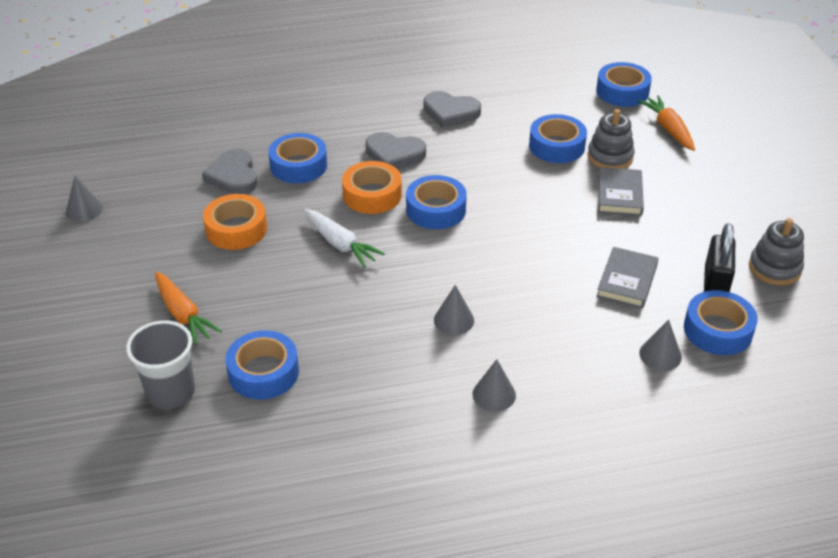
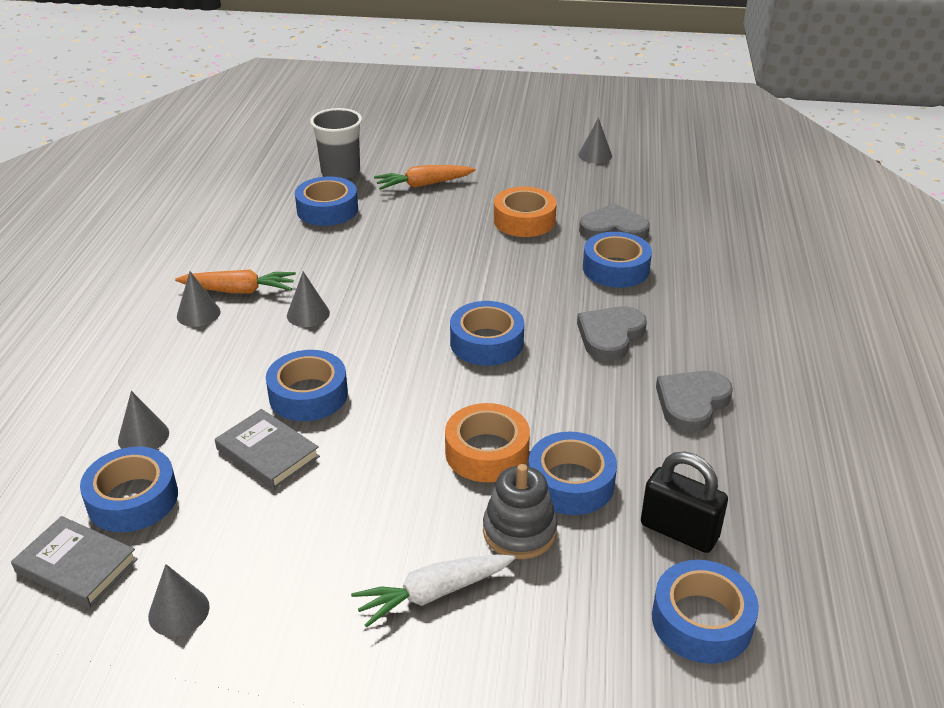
camera: 110 degrees right, 5 degrees down
white carrot [304,209,385,268] -> white carrot moved to [351,555,515,628]
orange tape [342,161,402,214] -> orange tape moved to [445,403,530,482]
grey book [598,167,644,216] -> grey book moved to [11,516,138,608]
orange carrot [638,95,695,151] -> orange carrot moved to [175,269,296,293]
black padlock [704,223,735,292] -> black padlock moved to [641,452,728,553]
grey stacking toy [749,218,804,286] -> grey cone [148,564,210,636]
none -> blue tape [266,350,348,421]

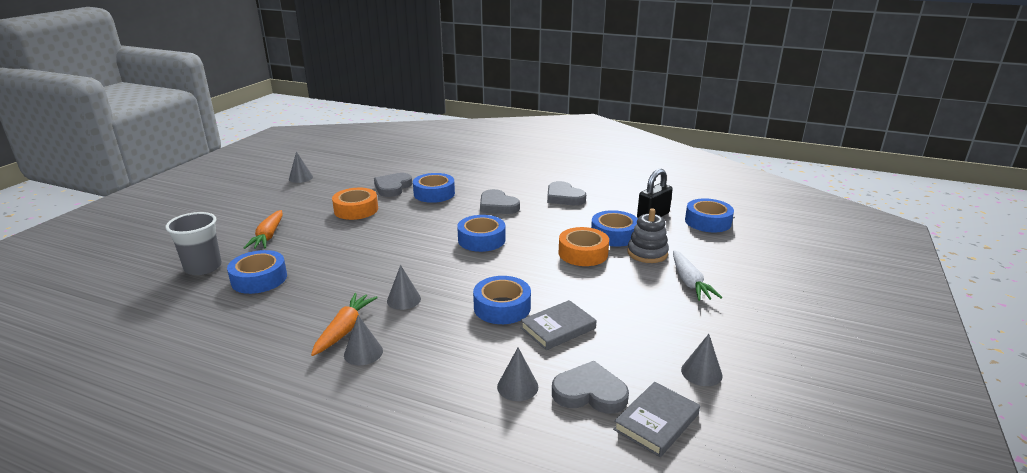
camera: 75 degrees left, 10 degrees down
blue tape [80,447,178,532] -> grey heart [552,361,629,414]

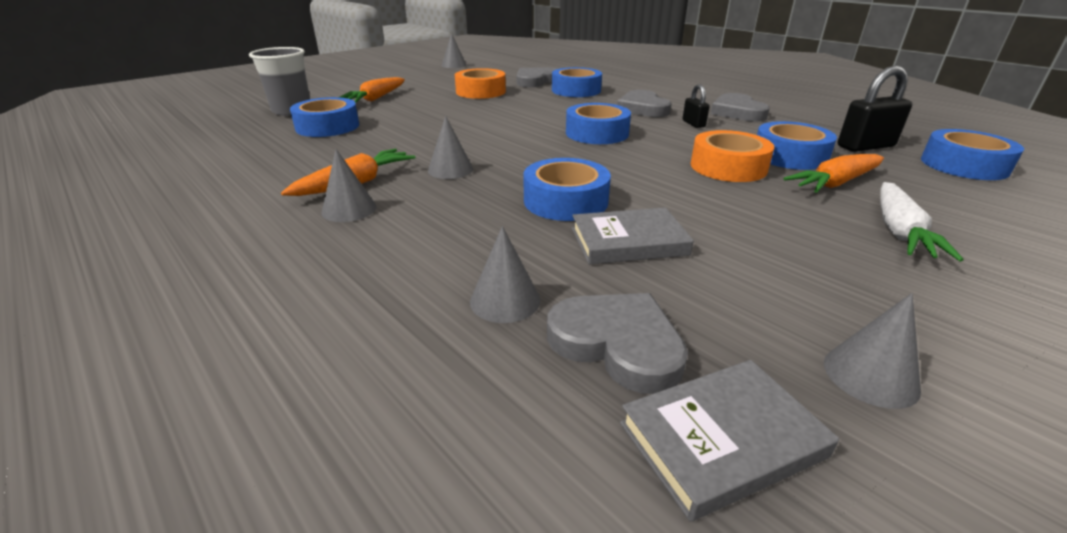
camera: 25 degrees right, 5 degrees up
grey stacking toy [627,209,669,263] -> orange carrot [784,154,884,193]
none -> black padlock [682,84,710,128]

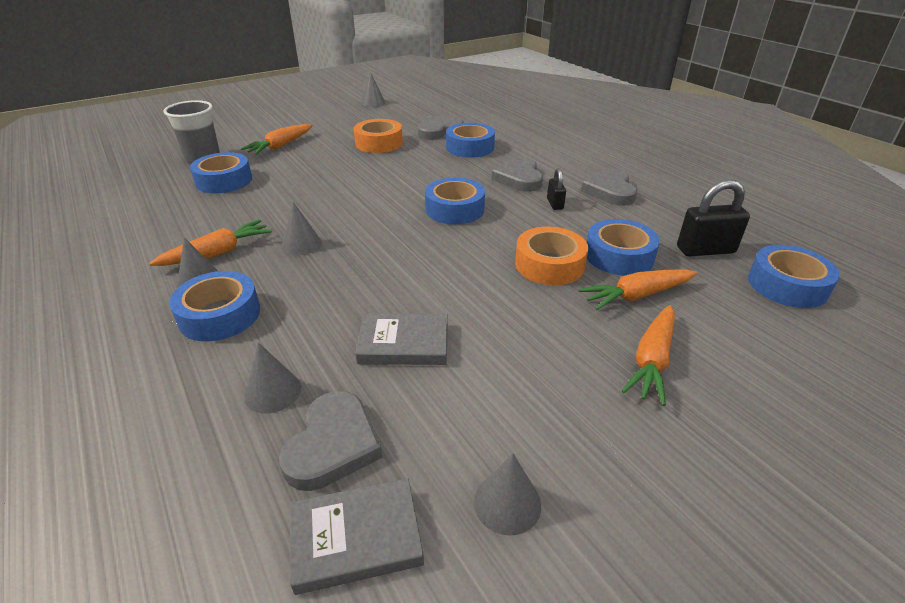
camera: 10 degrees right, 5 degrees up
blue tape [523,158,611,221] -> blue tape moved to [169,271,260,341]
grey heart [547,293,688,394] -> grey heart turned 60 degrees clockwise [279,391,382,491]
white carrot [880,182,964,261] -> orange carrot [622,305,675,406]

